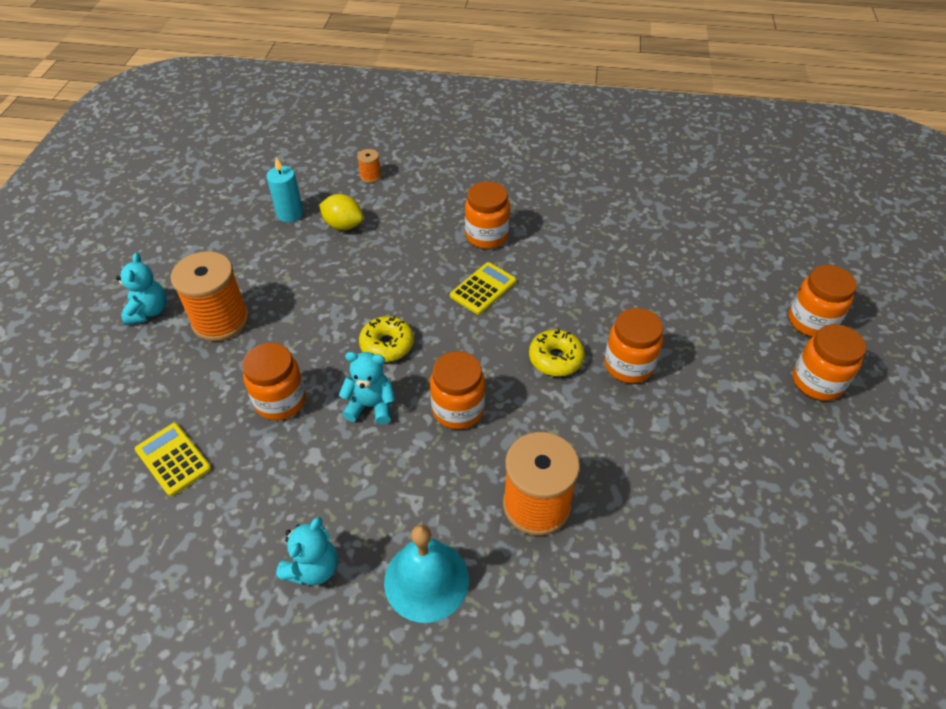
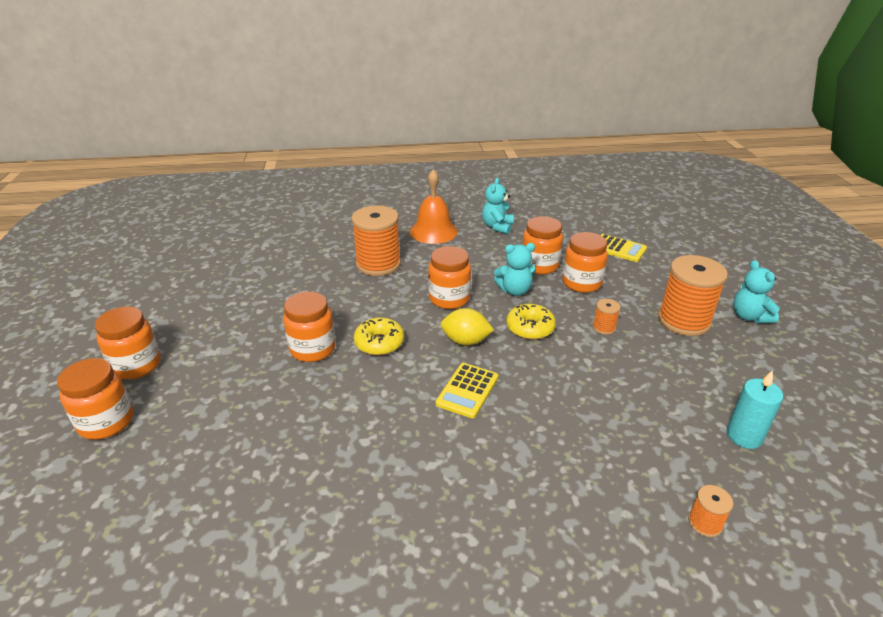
camera: 165 degrees right, 15 degrees down
yellow lemon [319,194,363,230] -> yellow lemon moved to [441,308,494,346]
turquoise bell [384,524,469,623] -> orange bell [410,170,458,244]
orange jar [465,181,510,249] -> orange jar moved to [522,216,563,275]
none -> orange spool [593,299,621,335]

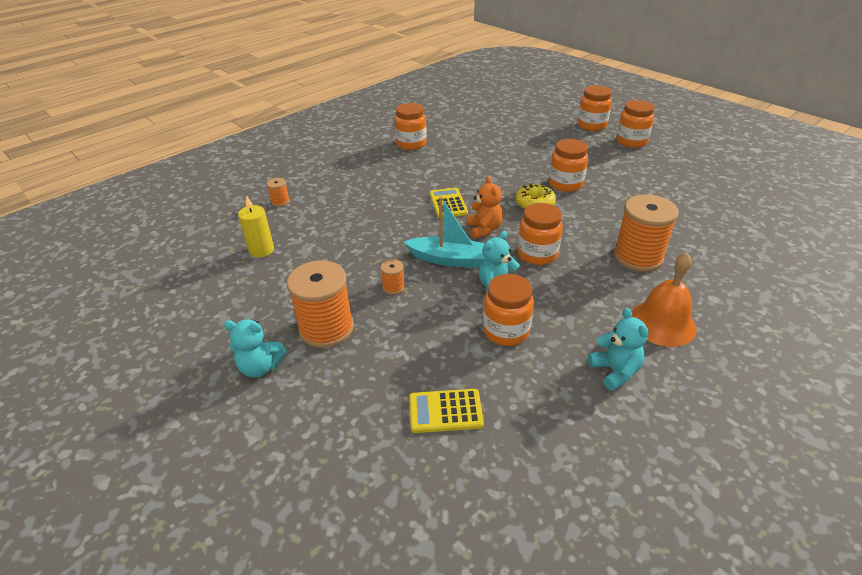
camera: 145 degrees right, 5 degrees up
yellow lemon [441,308,494,346] -> orange teddy bear [467,176,503,239]
yellow donut [506,304,556,340] -> turquoise boat [404,196,485,268]
orange jar [562,232,608,293] -> orange jar moved to [395,103,427,150]
turquoise candle [727,370,783,449] -> yellow candle [238,195,274,258]
turquoise teddy bear [733,260,780,323] -> turquoise teddy bear turned 150 degrees clockwise [224,320,287,377]

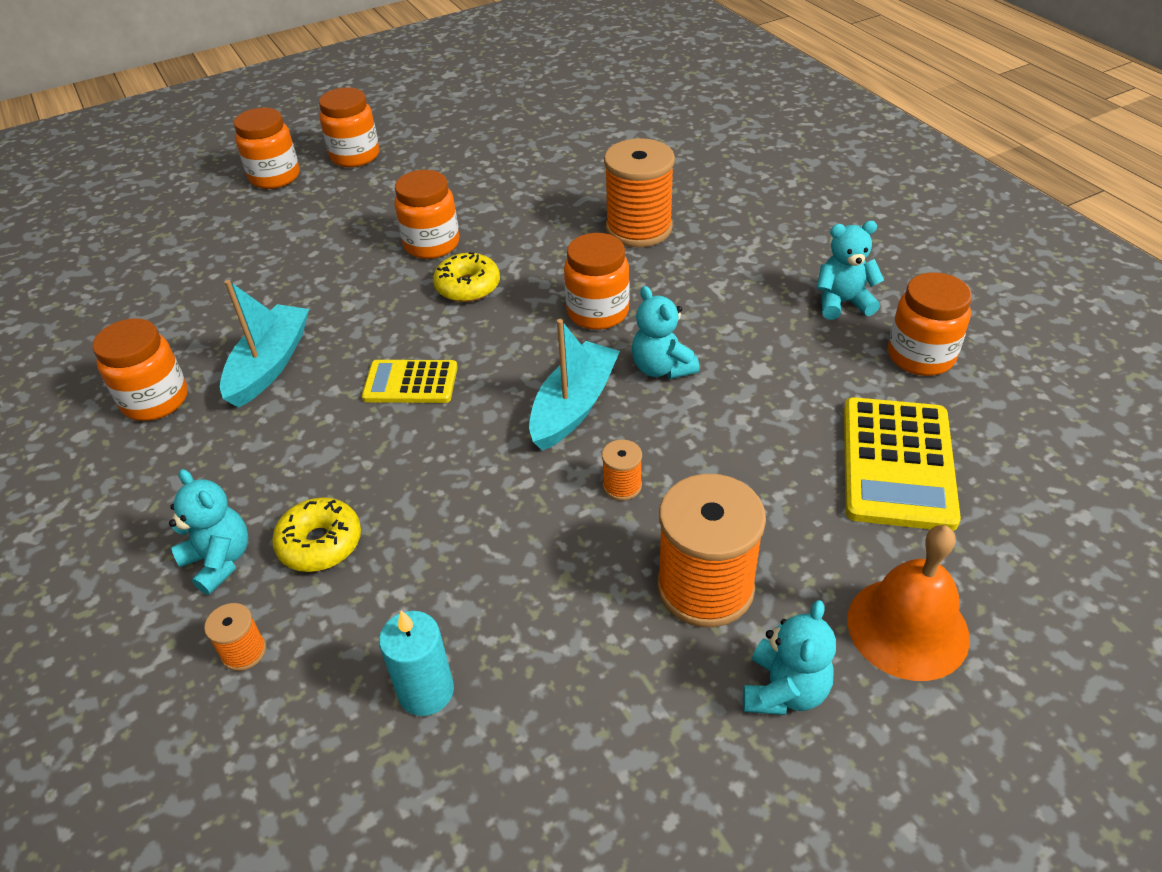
camera: 75 degrees left, 5 degrees up
yellow candle [238,195,274,258] -> turquoise candle [379,610,454,716]
yellow calculator [409,389,484,433] -> yellow calculator [844,397,961,531], size x1.64
orange teddy bear [467,176,503,239] -> none
orange jar [483,274,534,346] -> orange jar moved to [888,272,972,376]
orange bell [631,253,697,347] -> orange bell moved to [847,525,970,681]
none -> turquoise teddy bear [169,469,248,595]
none -> turquoise boat [220,280,309,408]
none -> yellow donut [272,497,361,572]

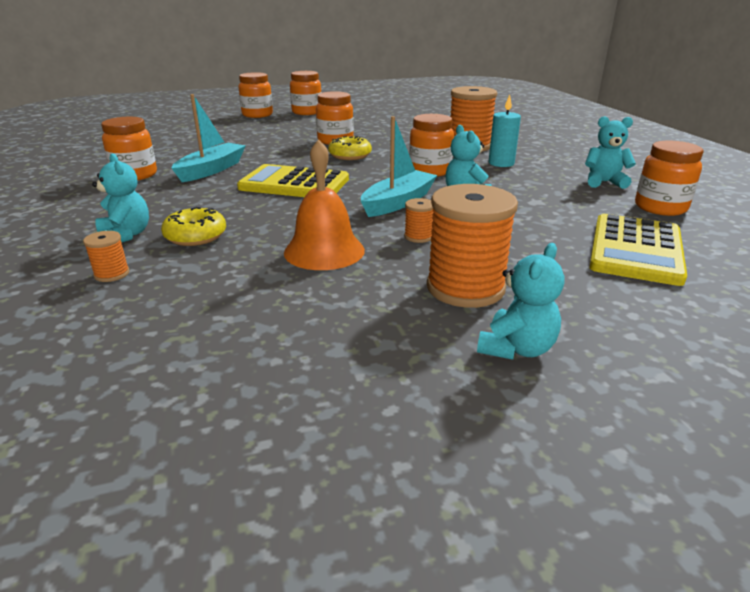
camera: 10 degrees right, 15 degrees down
yellow calculator [362,360,458,403] -> yellow calculator [237,164,349,197], size x1.64
turquoise candle [379,610,454,716] -> turquoise candle moved to [488,95,521,167]
orange bell [847,525,970,681] -> orange bell moved to [284,139,365,270]

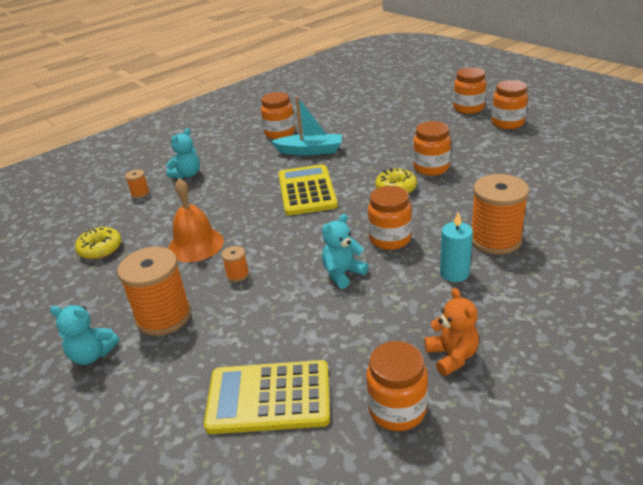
camera: 70 degrees right, 5 degrees up
yellow donut [161,207,226,246] -> yellow donut moved to [75,227,121,260]
turquoise boat [361,116,437,217] -> none
turquoise teddy bear [585,116,636,189] -> orange teddy bear [424,288,479,376]

